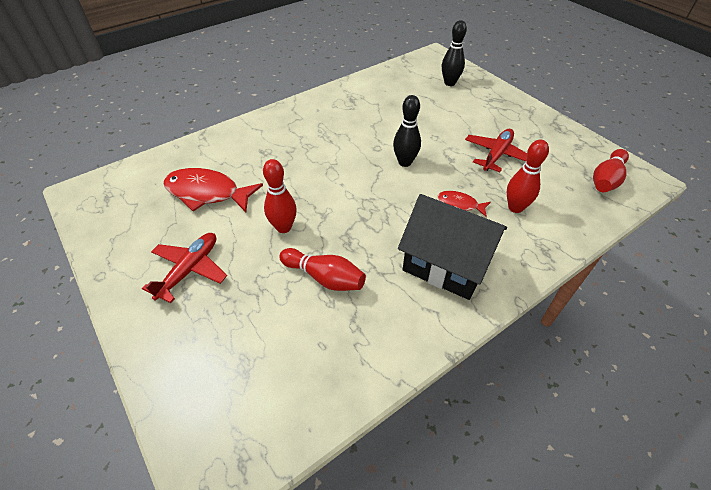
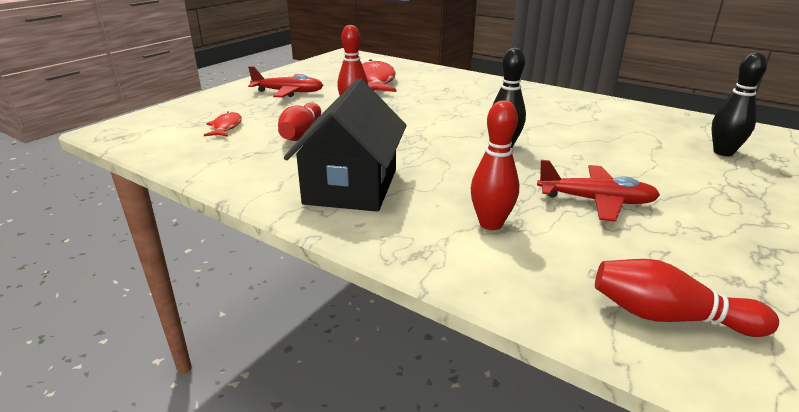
camera: 70 degrees right, 20 degrees down
red fish [438,191,491,217] -> red fish moved to [204,112,242,137]

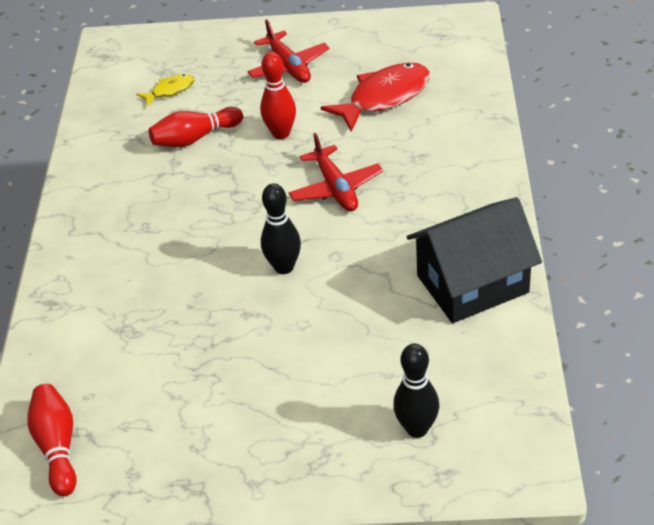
camera: 60 degrees right, 15 degrees up
red fish [204,112,242,137] -> yellow fish [136,74,195,107]
black house [284,79,407,212] -> black house moved to [407,197,542,323]
red bowling pin [471,100,519,230] -> none
red plane [537,160,660,222] -> red plane moved to [289,133,383,211]

